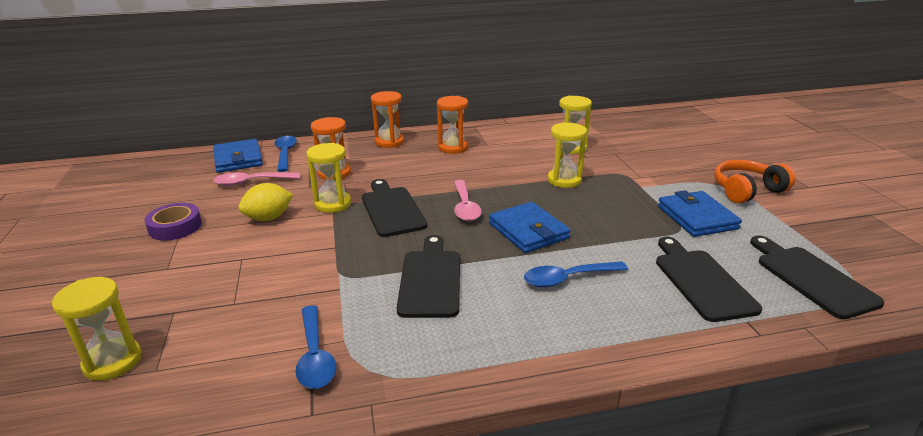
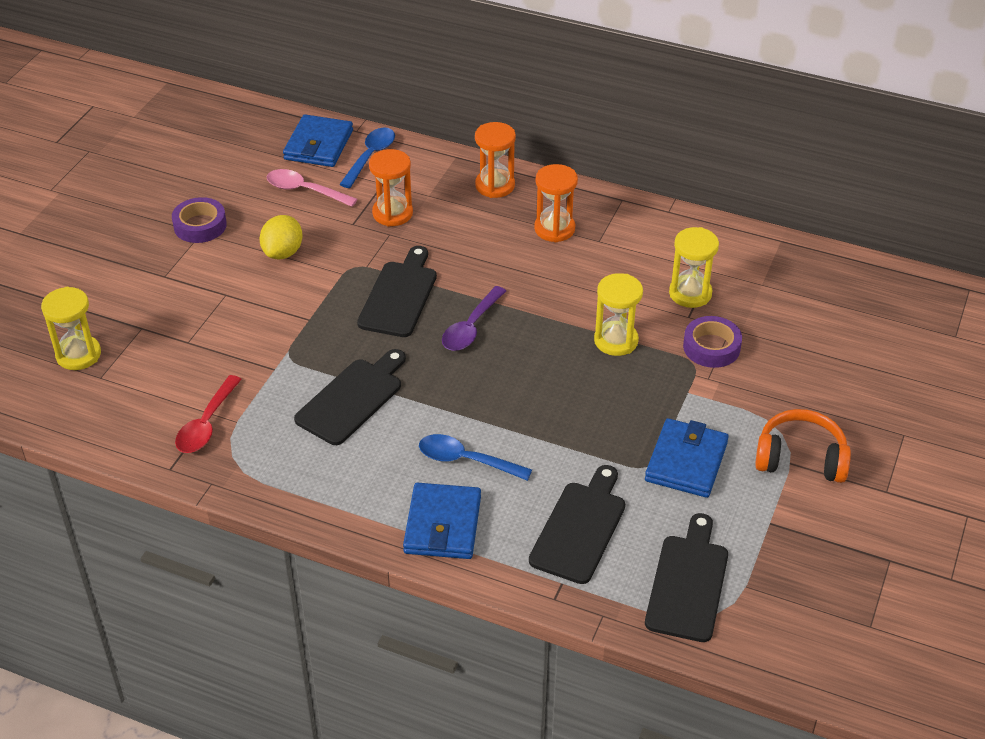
camera: 35 degrees right, 15 degrees up
yellow lemon [238,183,293,221] -> yellow lemon turned 75 degrees counterclockwise [260,215,303,259]
blue spoon [296,305,336,389] -> red spoon [175,375,242,453]
yellow hourglass [306,143,351,213] -> none
pink spoon [454,180,482,221] -> purple spoon [442,286,506,351]
blue wallet [489,202,570,253] -> blue wallet moved to [403,483,481,559]
none -> purple tape [683,316,742,368]

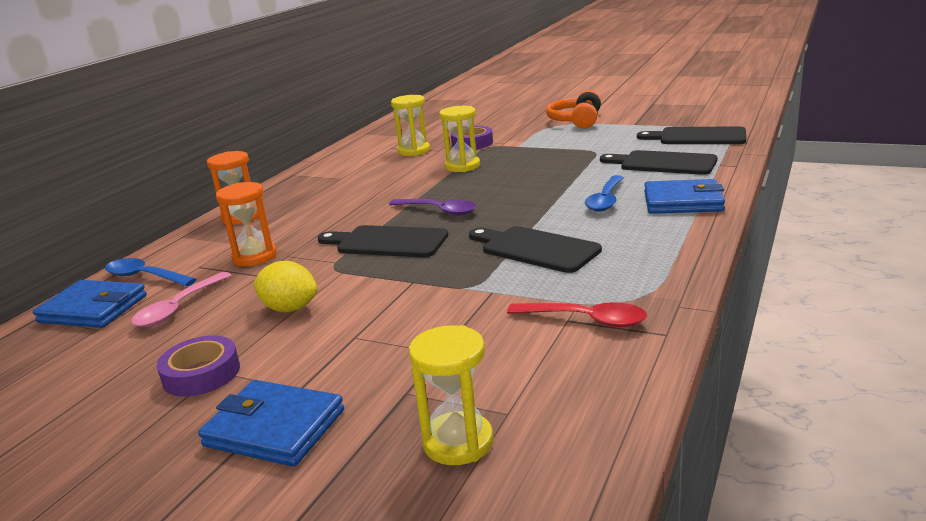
camera: 85 degrees left, 20 degrees down
orange hourglass [534,164,578,242] -> none
blue wallet [645,418,729,498] -> blue wallet moved to [198,380,344,466]

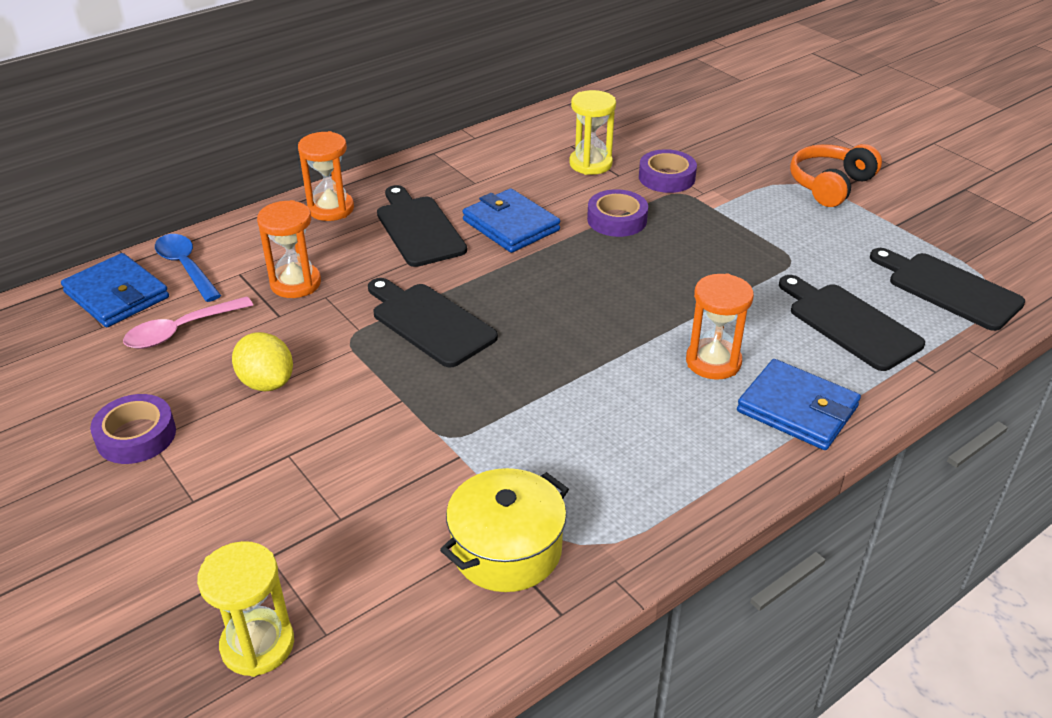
camera: 25 degrees right, 15 degrees up
blue wallet [198,380,344,466] -> blue wallet moved to [463,188,560,253]
purple spoon [389,199,477,215] -> none
yellow hourglass [439,106,480,172] -> purple tape [587,189,648,237]
black cutting board [469,226,602,273] -> black cutting board moved to [377,185,467,267]
red spoon [507,302,647,327] -> yellow pot [440,468,569,592]
blue spoon [585,175,624,212] -> orange hourglass [686,273,754,380]

